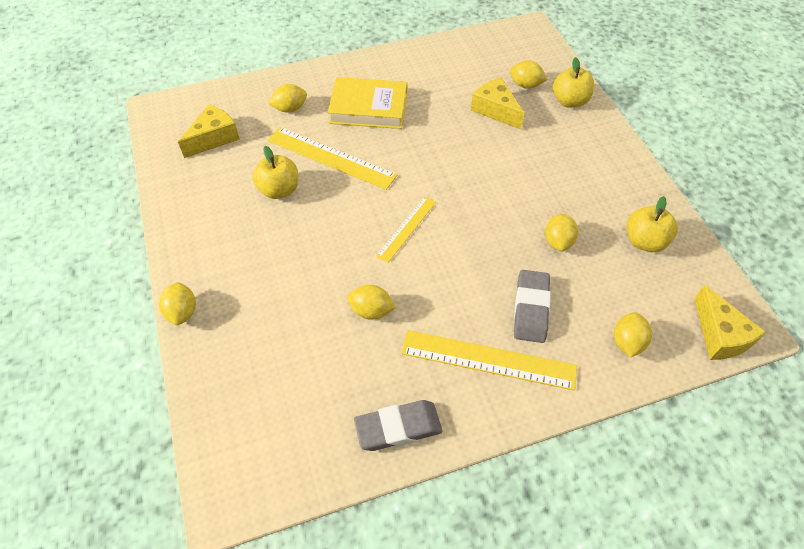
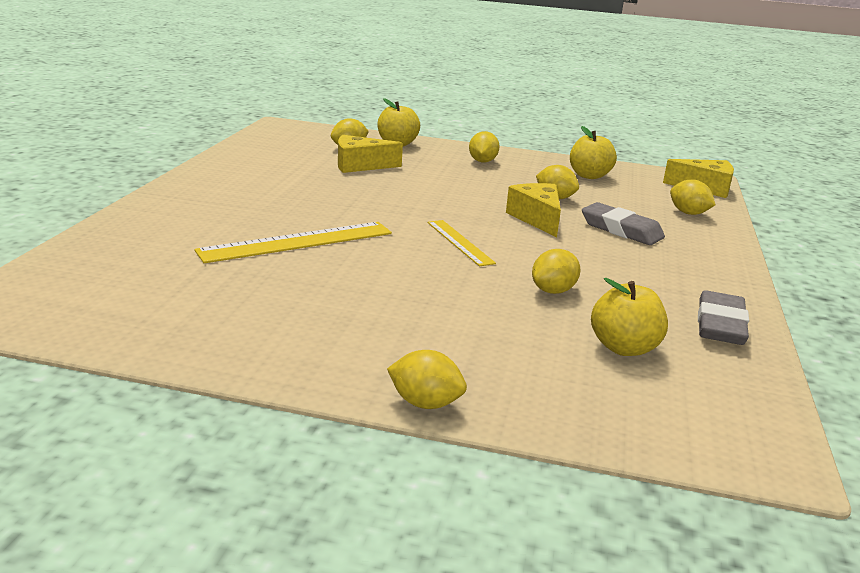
camera: 60 degrees left, 30 degrees down
yellow cheese [178,104,240,158] -> yellow cheese moved to [506,183,561,237]
yellow apple [253,146,298,199] -> yellow apple moved to [591,278,668,356]
yellow lemon [268,84,307,113] -> yellow lemon moved to [469,131,500,163]
yellow book [328,77,407,129] -> none
yellow ruler [401,330,577,391] -> none

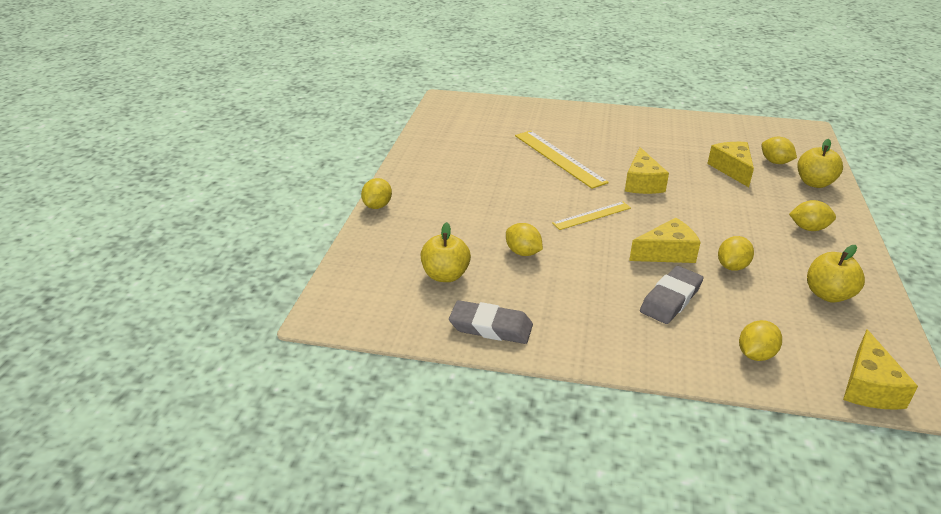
camera: 90 degrees right, 10 degrees up
none -> yellow cheese [625,147,669,194]

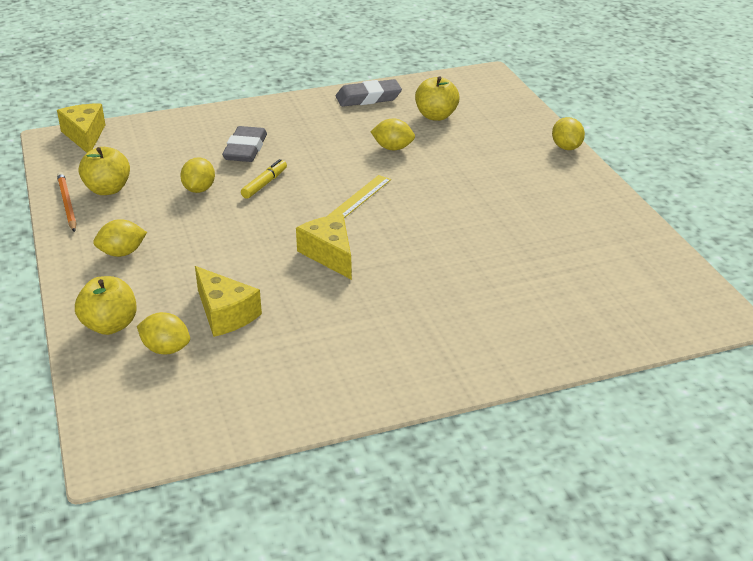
camera: 150 degrees right, 0 degrees up
yellow ruler [515,131,609,189] -> none
yellow cheese [629,218,701,263] -> yellow marker [241,159,287,199]
yellow lemon [739,320,782,361] -> none
none -> orange pencil [57,172,76,232]

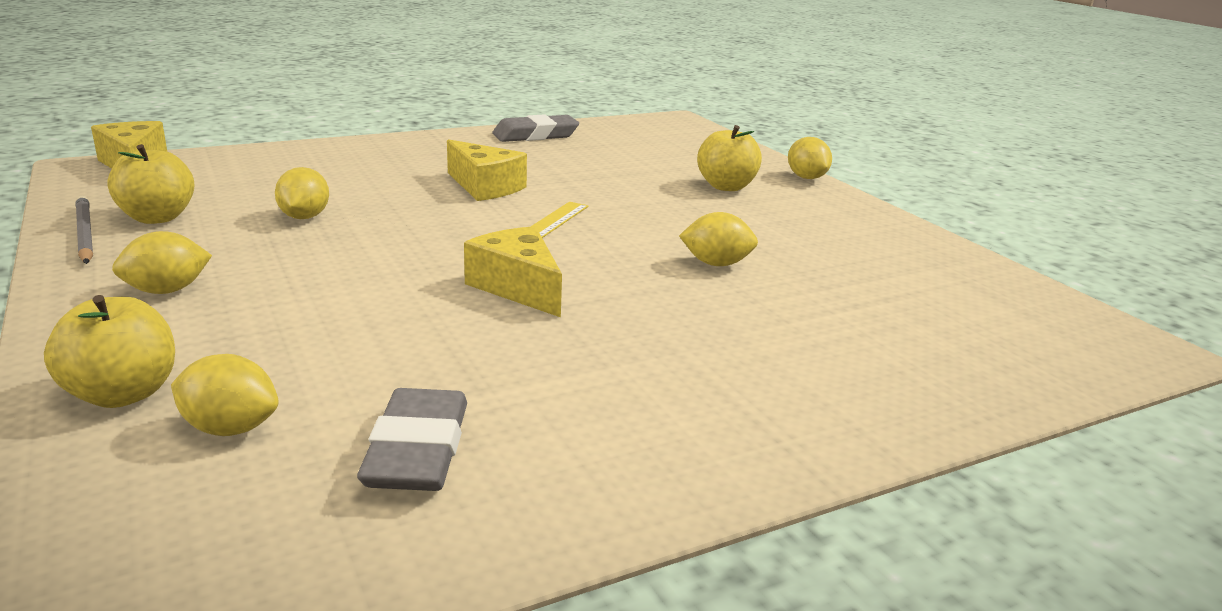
camera: 10 degrees left, 10 degrees down
orange pencil [57,172,76,232] -> grey pencil [76,196,93,264]
yellow cheese [195,266,262,337] -> yellow cheese moved to [447,139,527,201]
grey eraser [222,126,267,162] -> grey eraser moved to [357,388,467,491]
yellow marker [241,159,287,199] -> none
yellow lemon [370,118,415,150] -> yellow lemon moved to [679,212,758,266]
yellow apple [415,76,460,121] -> yellow apple moved to [697,125,762,191]

